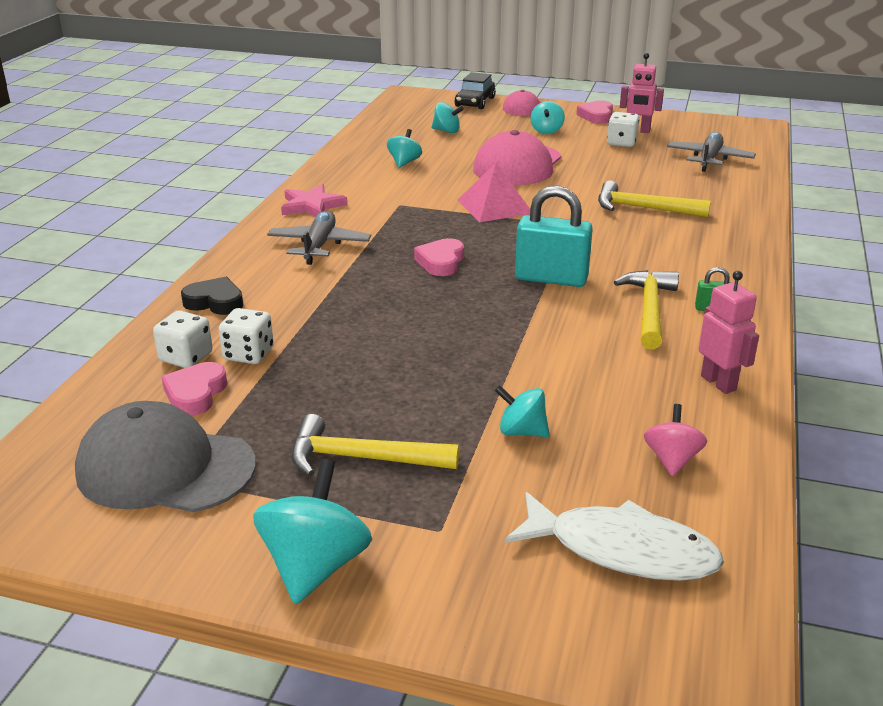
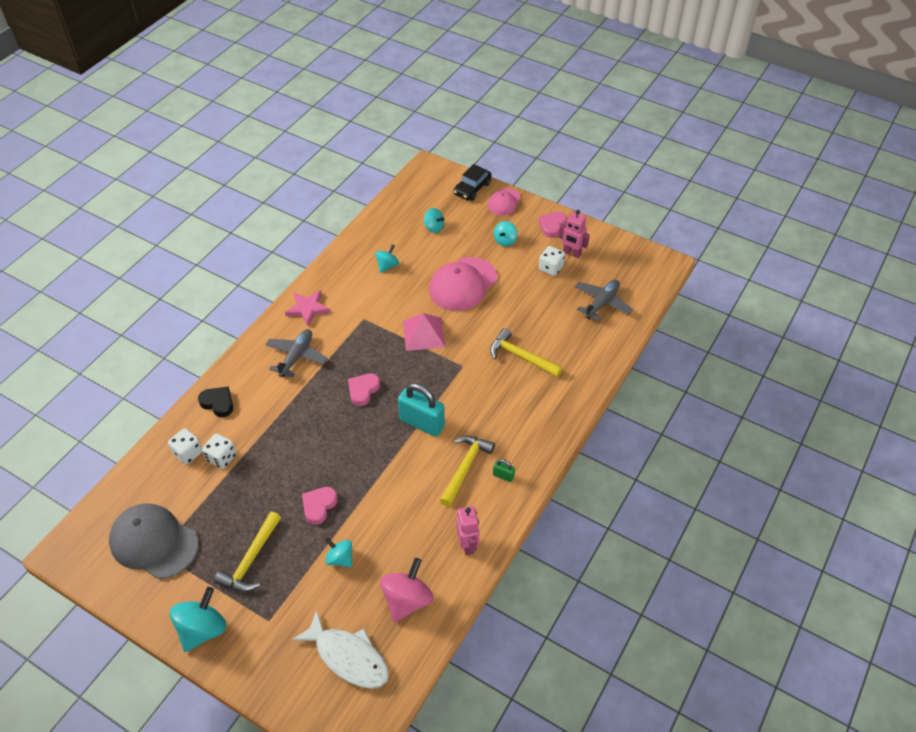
camera: 15 degrees right, 20 degrees up
pink heart [161,362,227,416] -> pink heart moved to [302,487,338,525]
yellow hammer [291,414,459,476] -> yellow hammer turned 90 degrees counterclockwise [214,512,281,592]
pink spinning top [644,404,707,476] -> pink spinning top [380,558,433,623], size x1.68

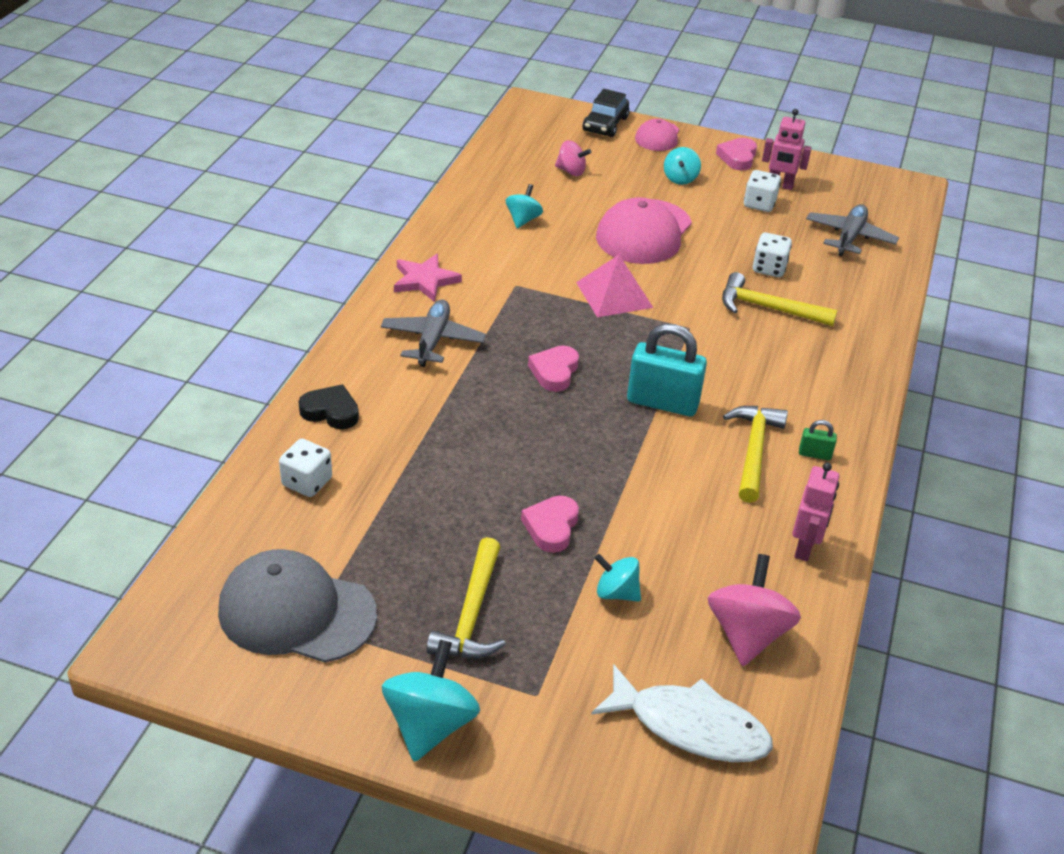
camera: 15 degrees left, 10 degrees down
white dice [202,433,237,469] -> white dice moved to [753,232,792,277]
turquoise spinning top [424,208,444,233] -> pink spinning top [555,140,591,176]
pink robot [456,506,479,555] -> pink robot turned 45 degrees clockwise [792,462,840,561]

